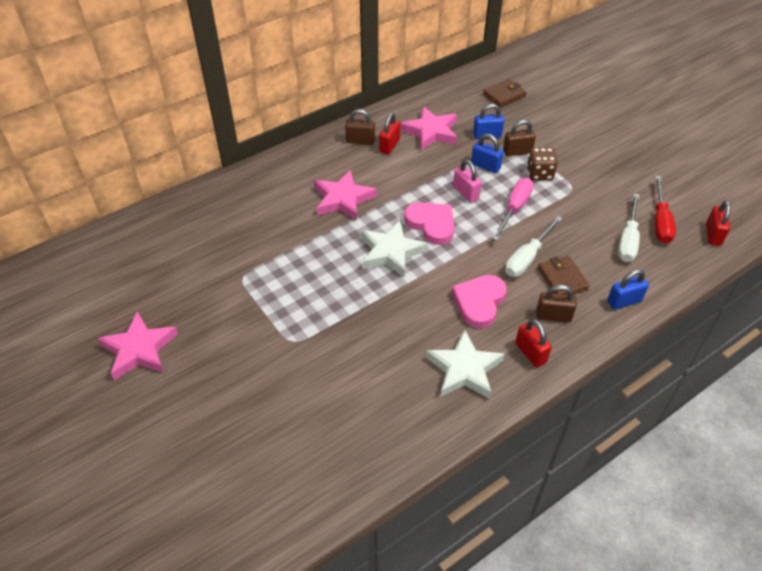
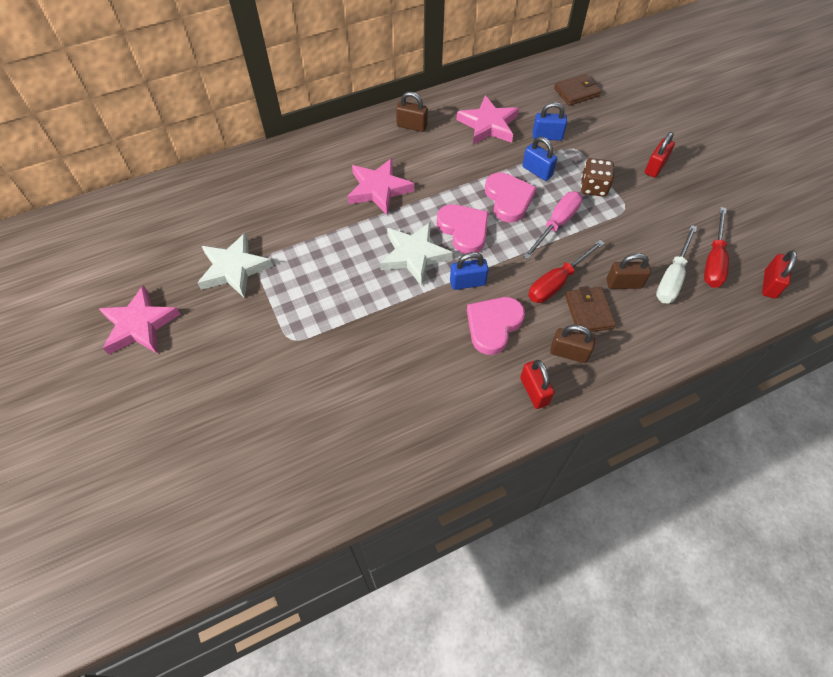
camera: 10 degrees right, 10 degrees up
red padlock [379,113,400,155] -> red padlock moved to [645,132,675,178]
white star [426,330,504,399] -> white star moved to [198,233,273,298]
pink padlock [453,159,481,203] -> pink heart [485,172,537,223]
brown padlock [503,120,536,156] -> brown padlock moved to [607,253,651,289]
white screwdriver [505,216,562,277] -> red screwdriver [528,240,605,303]
blue padlock [607,269,649,310] -> blue padlock moved to [450,252,489,290]

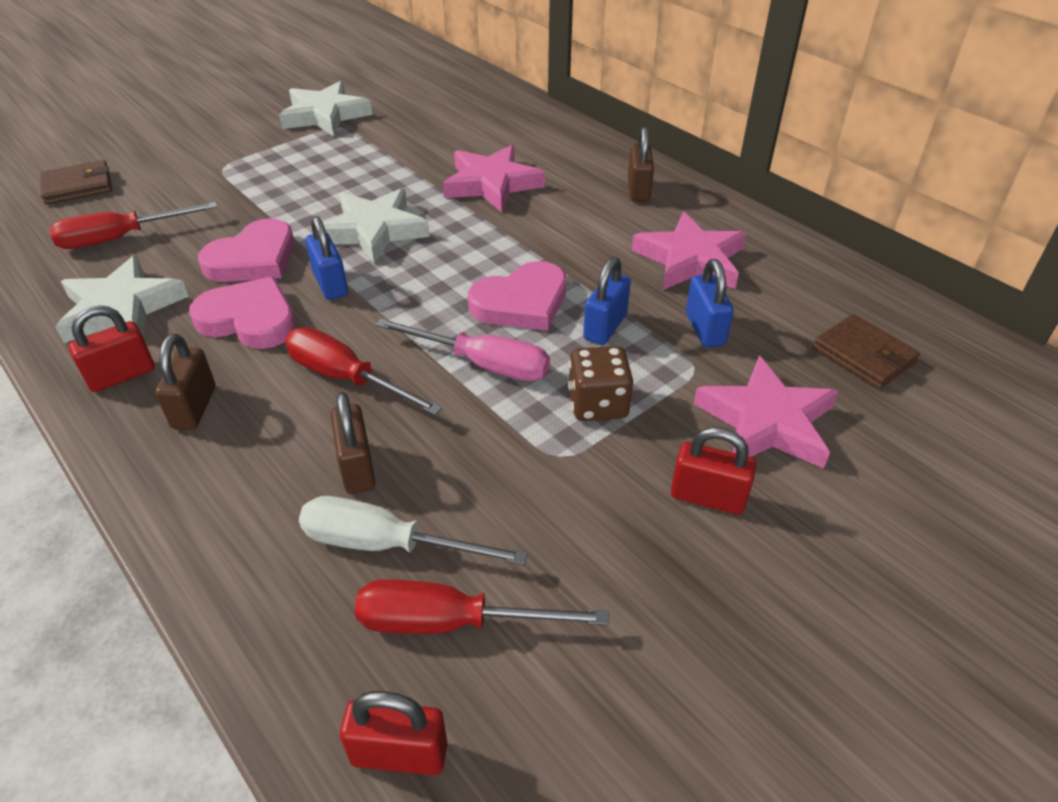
camera: 75 degrees right, 15 degrees down
pink star [99,285,180,354] -> pink star moved to [694,356,838,469]
pink heart [437,204,489,254] -> pink heart moved to [198,218,295,282]
brown wallet [565,286,616,333] -> brown wallet moved to [40,160,112,204]
none -> red screwdriver [49,202,217,249]
none -> white star [55,255,189,343]

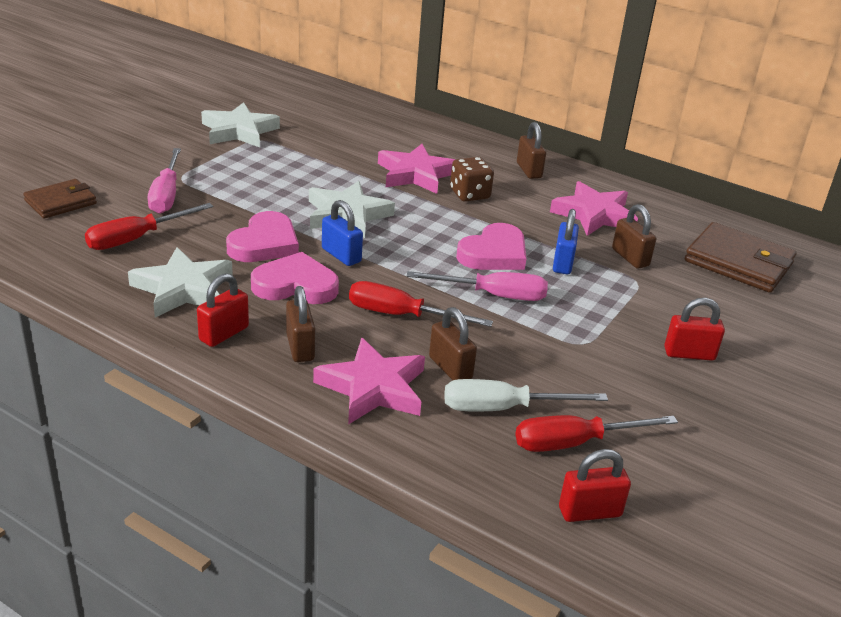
camera: 20 degrees left, 10 degrees down
brown dice [568,346,634,421] -> brown dice moved to [450,157,494,202]
blue padlock [686,259,734,348] -> brown padlock [612,204,656,269]
pink star [694,356,838,469] -> pink star moved to [313,338,425,424]
brown wallet [813,314,920,389] -> brown wallet [685,222,796,293], size x1.61
none -> pink screwdriver [148,148,181,214]

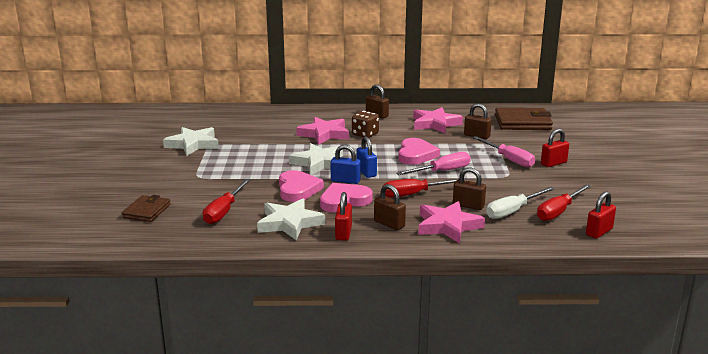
camera: 30 degrees left, 10 degrees down
pink screwdriver [148,148,181,214] -> pink screwdriver moved to [472,136,535,168]
blue padlock [553,209,579,274] -> blue padlock moved to [357,136,377,178]

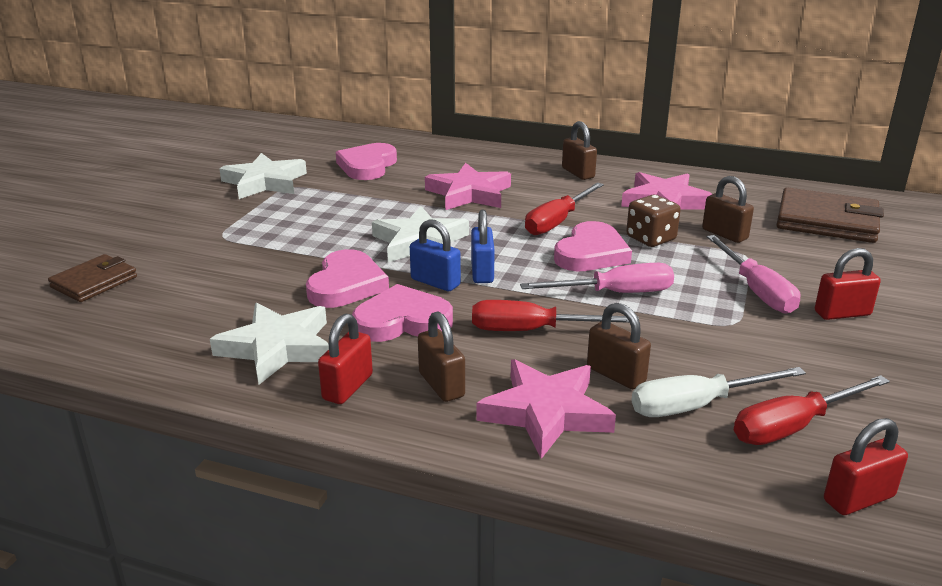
camera: 20 degrees right, 5 degrees up
red screwdriver [203,179,250,224] -> red screwdriver moved to [525,182,604,235]
brown dice [352,111,379,138] -> brown dice moved to [626,195,681,247]
none -> pink heart [336,143,397,180]

